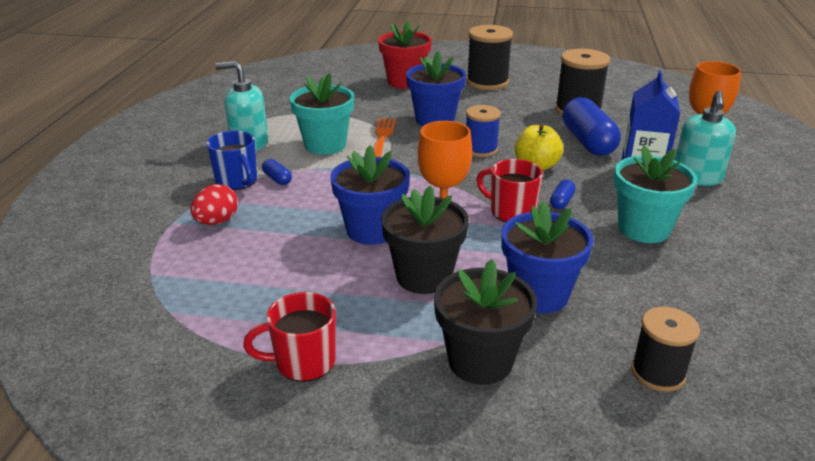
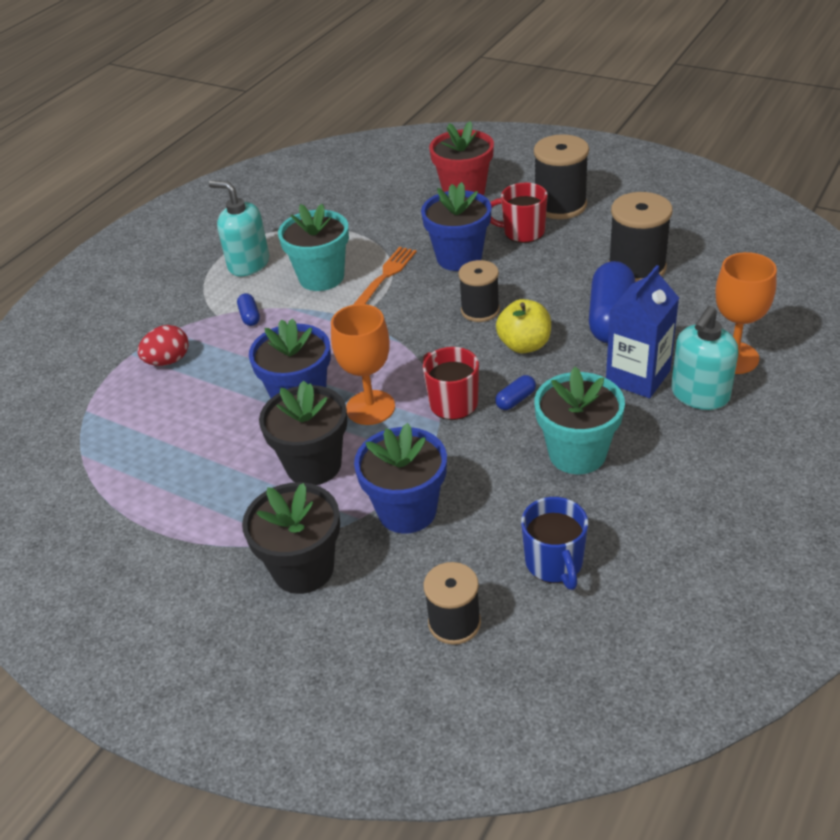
camera: 25 degrees right, 10 degrees up
blue mug [206,131,257,190] -> blue mug moved to [521,497,588,590]
red mug [243,292,336,382] -> red mug moved to [490,183,548,243]
blue spool [466,105,501,157] -> black spool [458,260,500,322]

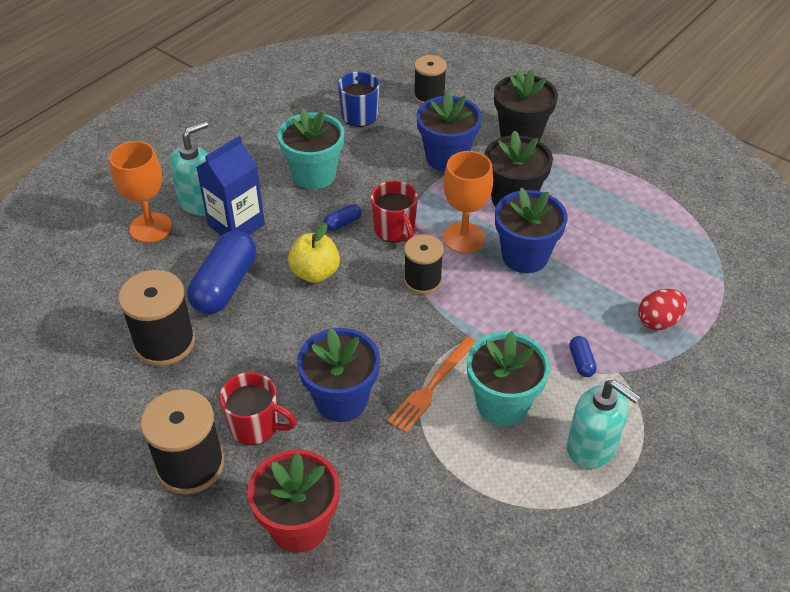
camera: 175 degrees left, 5 degrees up
black spool [458,260,500,322] -> black spool moved to [404,234,444,294]

